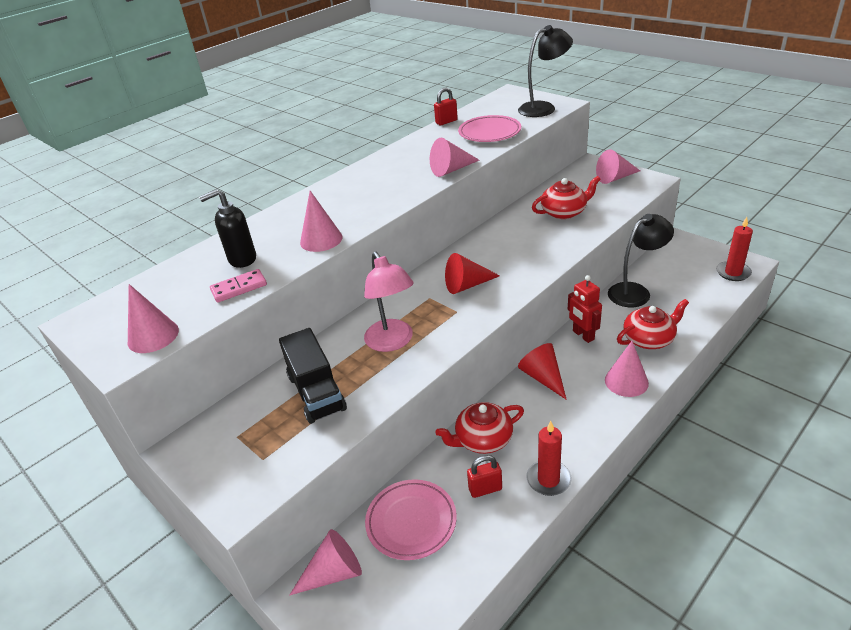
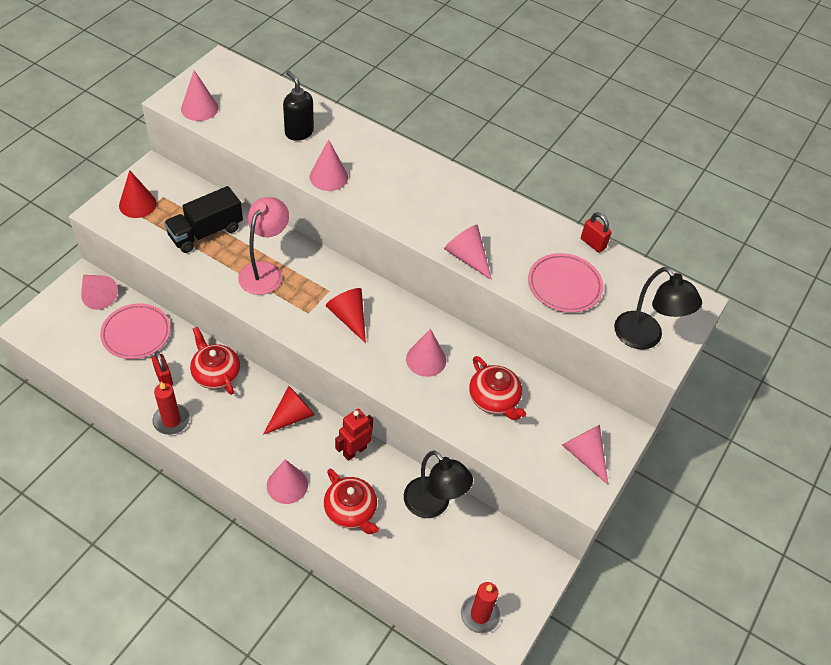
camera: 70 degrees right, 15 degrees up
pink domino [210,269,267,303] -> none
pink lamp [364,252,414,352] -> pink lamp turned 150 degrees clockwise [238,197,289,295]
none -> red cone [119,170,157,218]
none -> pink cone [406,329,446,377]

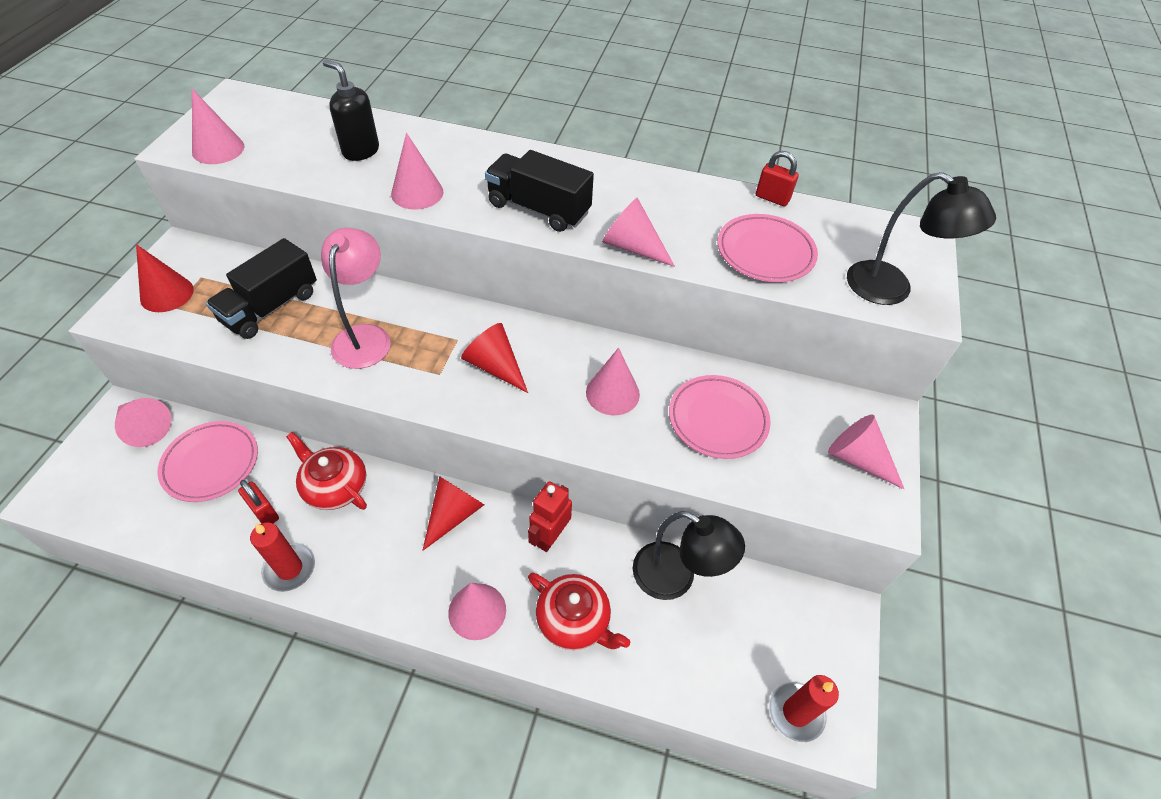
camera: 15 degrees left, 0 degrees up
red teapot [469,356,526,420] -> pink plate [669,375,771,459]
none -> black truck [485,150,594,232]

